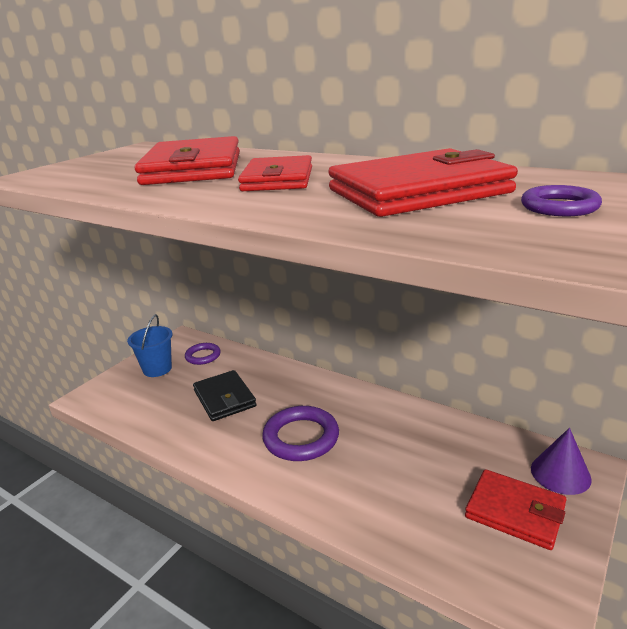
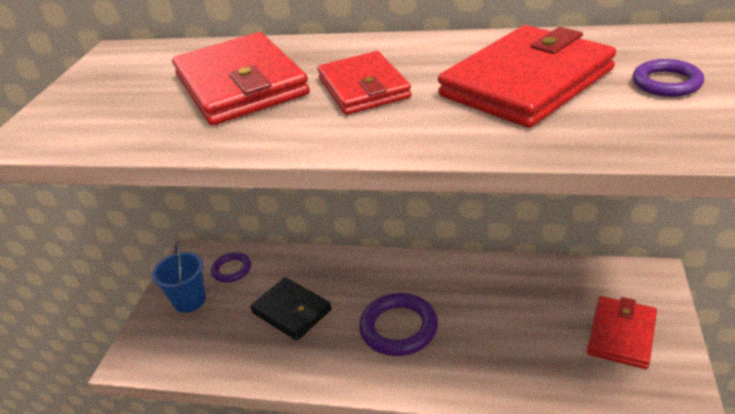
camera: 20 degrees left, 10 degrees up
red wallet [465,469,567,550] -> red wallet turned 75 degrees counterclockwise [587,296,657,369]
purple cone [531,428,592,495] -> none

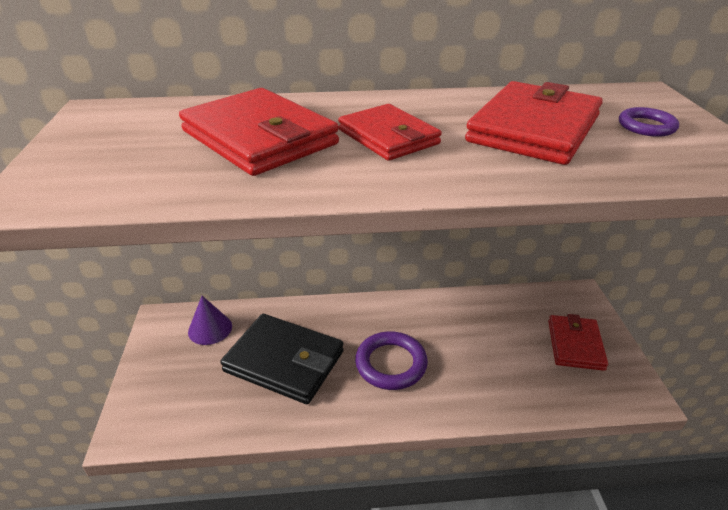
camera: 20 degrees left, 0 degrees up
blue bucket [152,242,206,313] -> none
purple ring [211,252,251,283] -> purple cone [188,296,232,345]
black wallet [250,277,332,341] -> black wallet [220,314,344,404], size x1.54

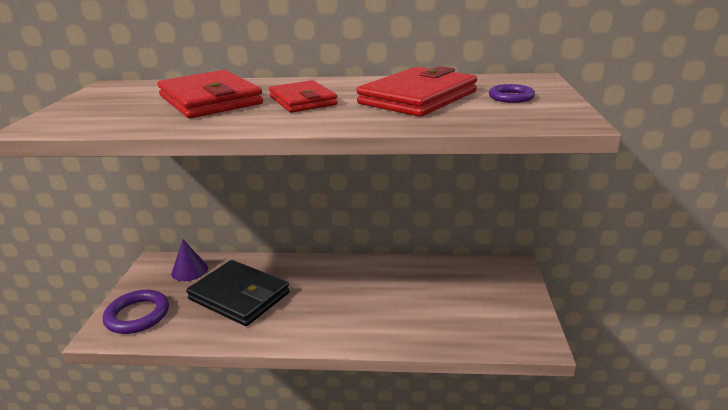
camera: 10 degrees right, 10 degrees down
purple ring [355,331,428,390] -> purple ring moved to [103,290,169,334]
red wallet [548,314,608,371] -> none

